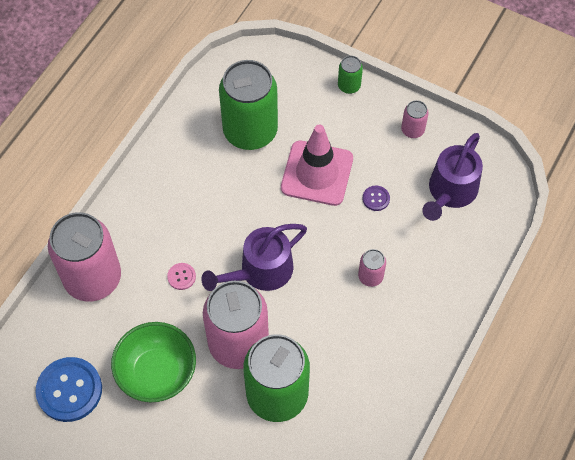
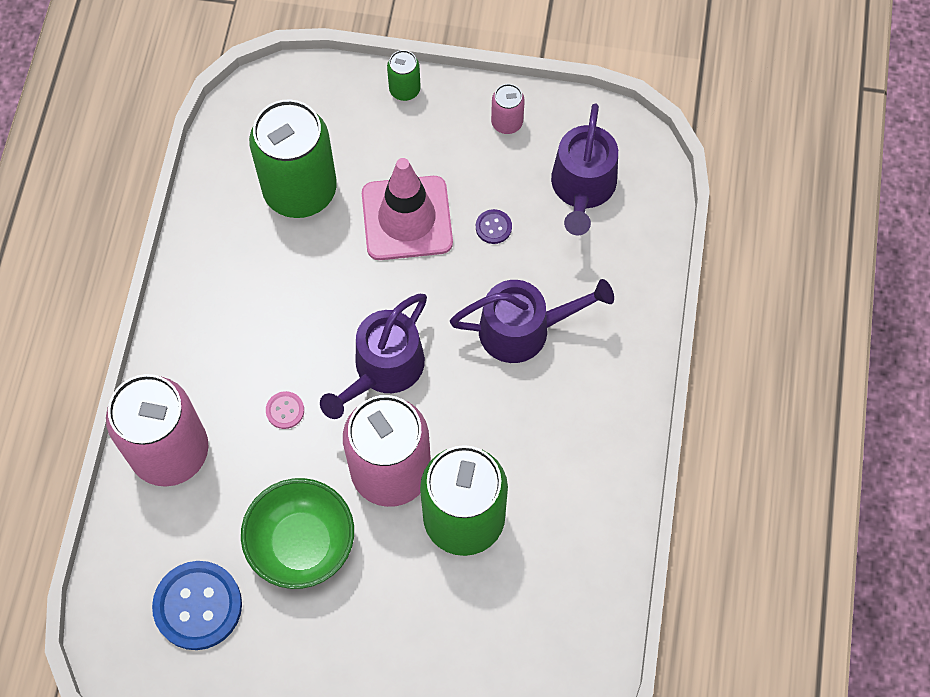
camera: 20 degrees left, 5 degrees up
pink can [358,249,386,287] -> purple watering can [450,279,614,363]

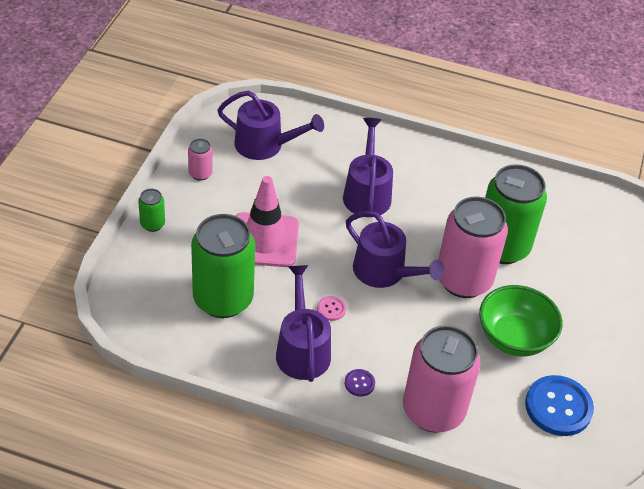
camera: 85 degrees left, 20 degrees down
pink button [266,391,304,429] -> pink button moved to [317,296,346,321]
purple button [476,209,512,244] -> purple button moved to [345,369,375,396]
none -> purple watering can [276,265,331,382]

